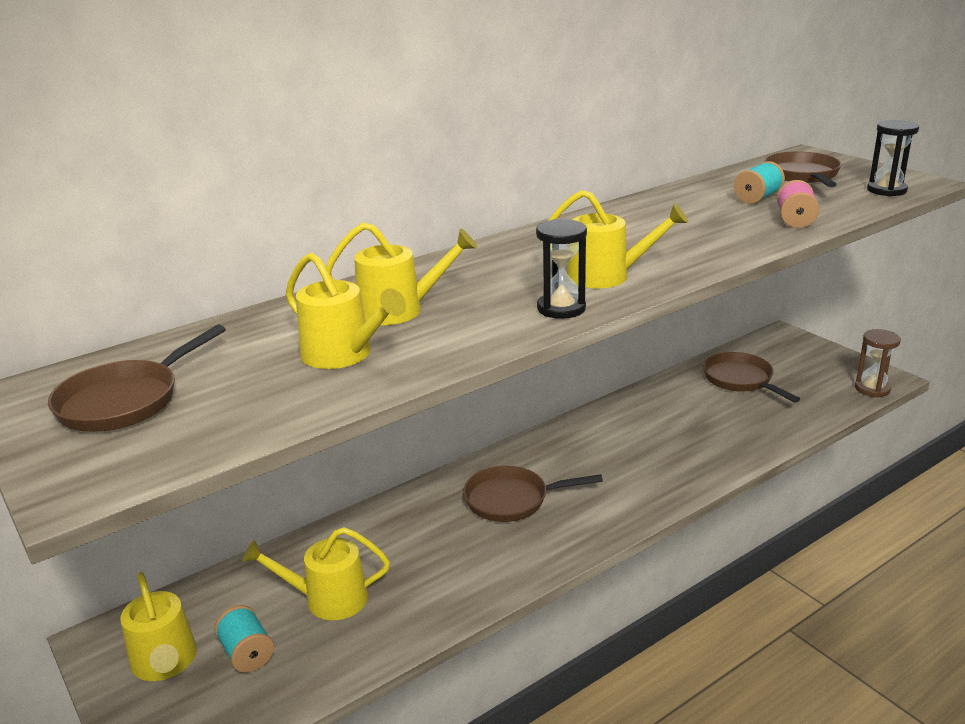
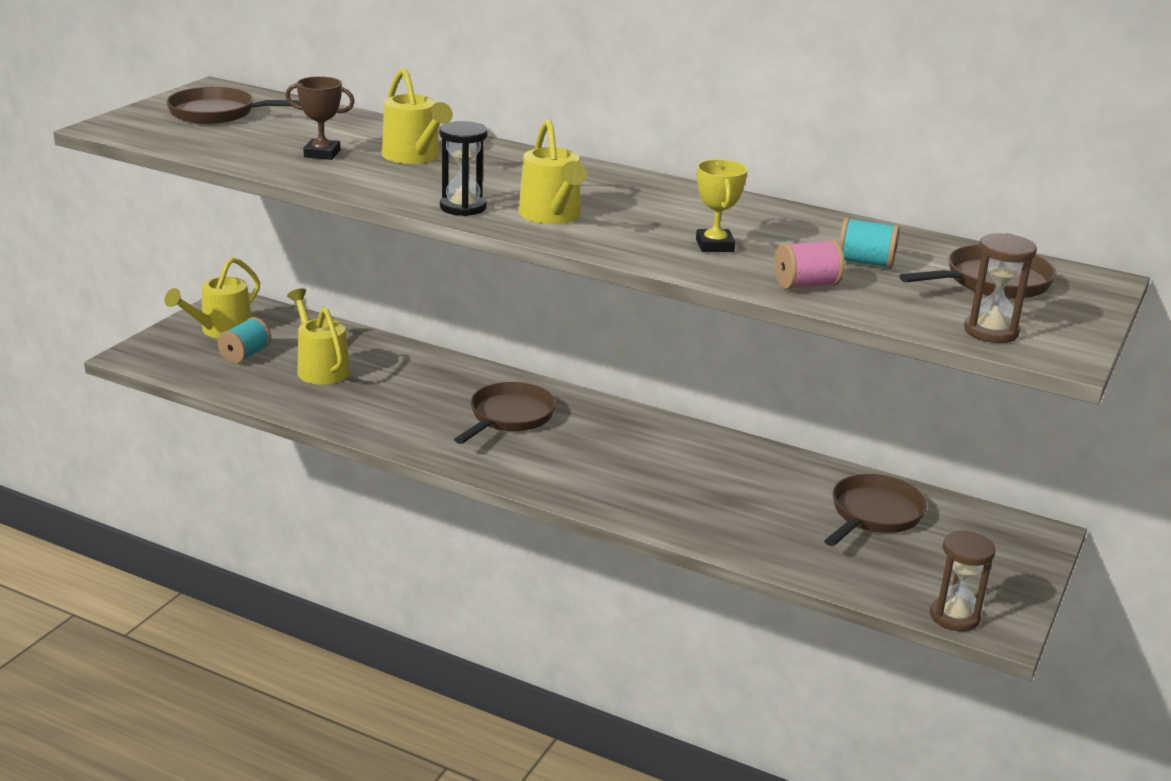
camera: 60 degrees right, 0 degrees up
yellow watering can [286,253,406,369] -> brown trophy [285,76,355,160]
brown pan [463,466,603,522] -> brown pan turned 60 degrees clockwise [454,382,556,444]
black hourglass [867,120,919,196] -> brown hourglass [964,233,1037,343]
none -> yellow trophy [696,159,748,252]

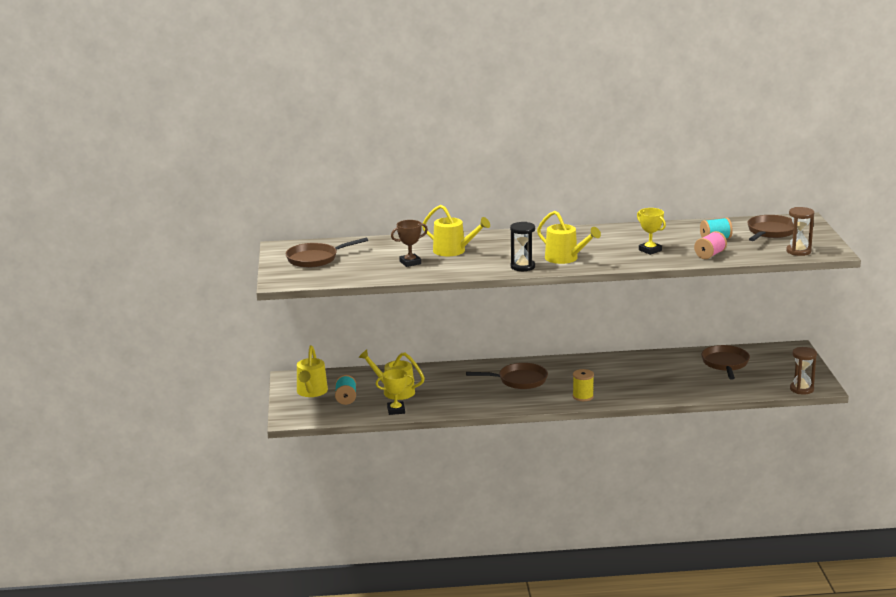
camera: 30 degrees left, 5 degrees down
brown pan [454,382,556,444] -> brown pan turned 90 degrees clockwise [466,363,548,389]
none -> yellow trophy [376,369,414,415]
none -> yellow spool [573,369,594,401]

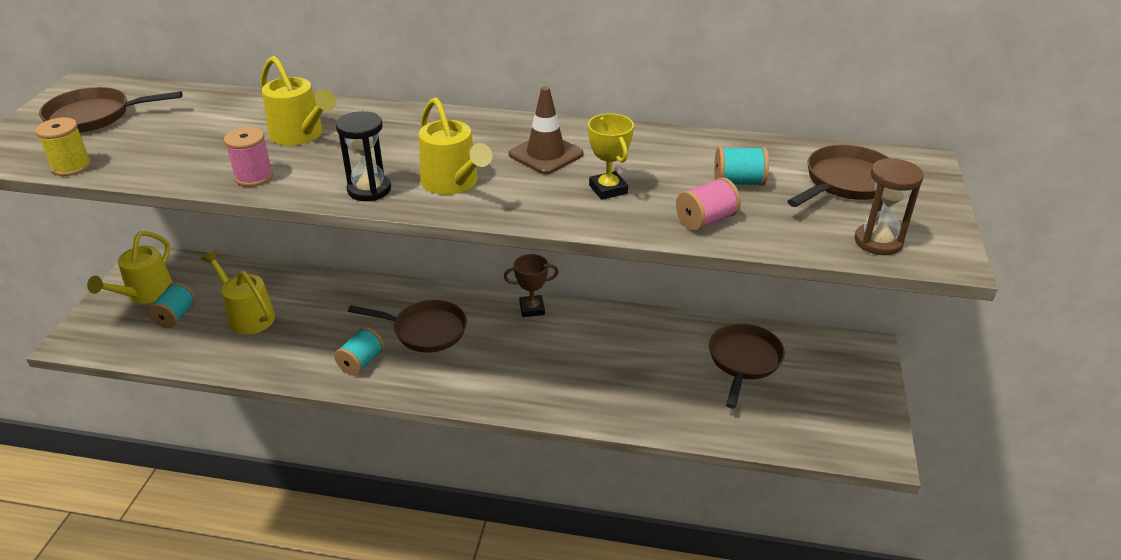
camera: 15 degrees right, 15 degrees up
yellow trophy [376,369,414,415] -> none
brown trophy [391,220,428,267] -> brown trophy moved to [504,254,559,317]
yellow spool [573,369,594,401] -> yellow spool moved to [35,117,92,176]
brown hourglass [790,347,817,395] -> none
none -> pink spool [224,127,273,187]
none -> turquoise spool [334,327,384,376]
none -> brown traffic cone [509,86,584,174]

